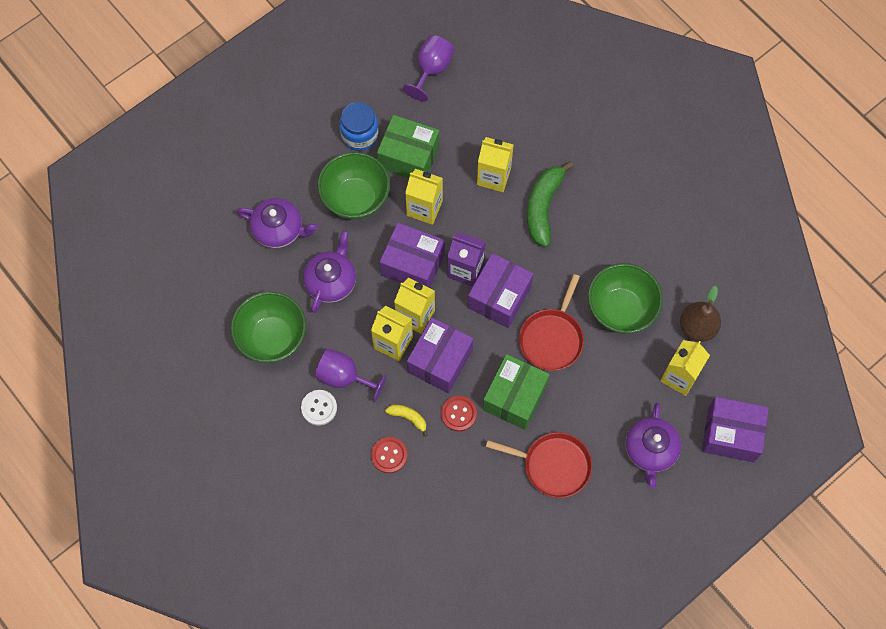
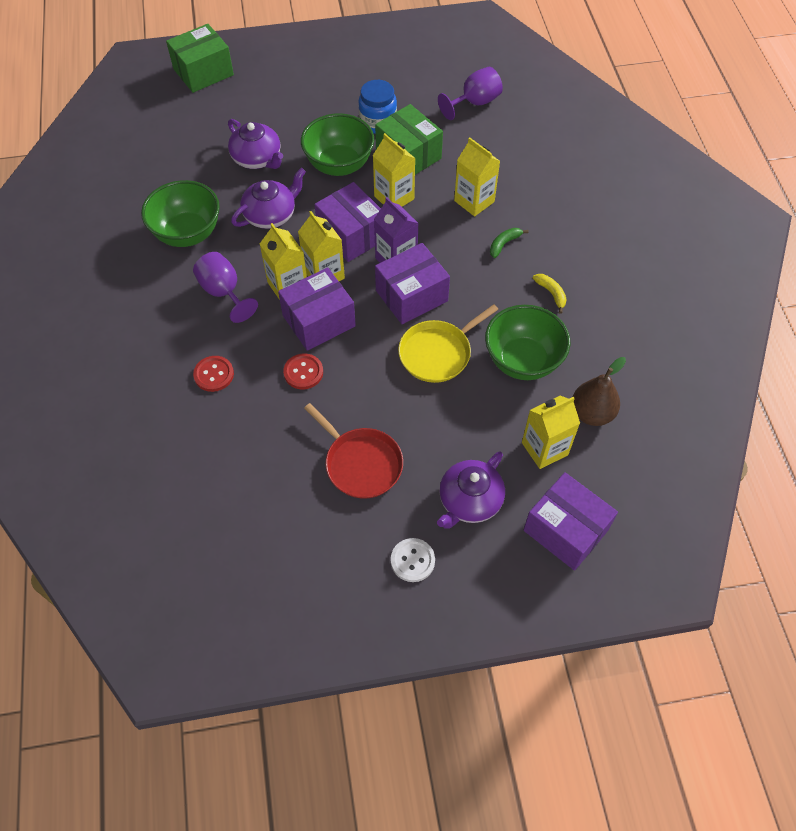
camera: 30 degrees right, 10 degrees down
white button [301,390,337,425] -> white button moved to [391,538,435,582]
yellow banana [385,405,428,437] -> yellow banana moved to [533,274,567,314]
green box [483,354,550,430] -> green box moved to [166,24,234,93]
red pan [519,274,584,371] -> yellow pan [398,304,498,383]
green banana [527,161,574,247] -> green banana [490,228,529,258], size x0.49

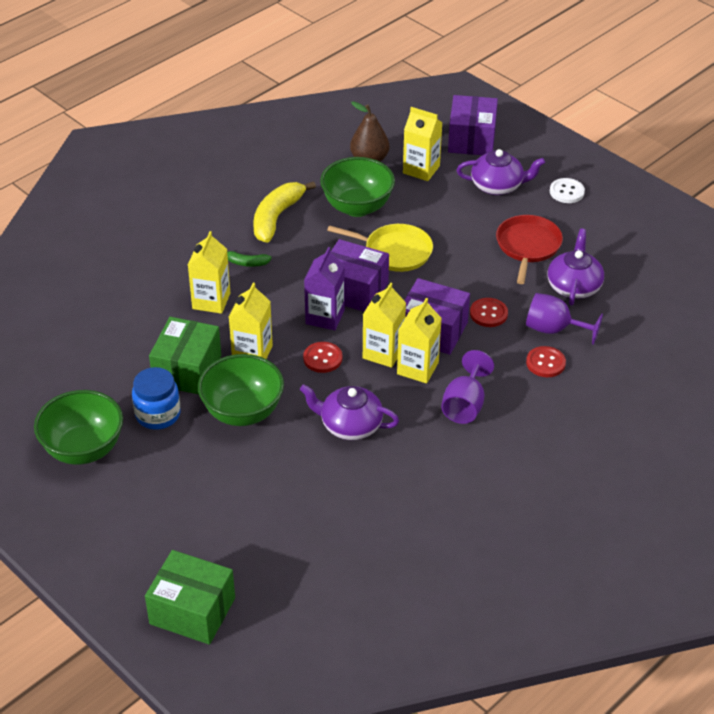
camera: 125 degrees left, 15 degrees down
green bowl [141,180,220,247] -> green bowl moved to [34,390,123,465]
purple teapot [228,119,283,169] -> purple teapot moved to [548,229,604,306]
purple box [314,182,381,262] -> red button [303,342,342,373]
purple goblet [438,67,503,120] -> purple goblet moved to [526,293,603,345]
yellow banana [533,274,567,314] -> yellow banana [254,181,316,243], size x2.04

